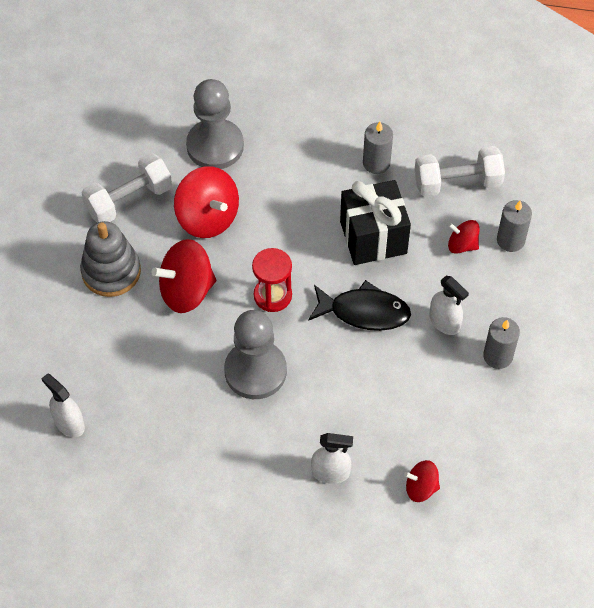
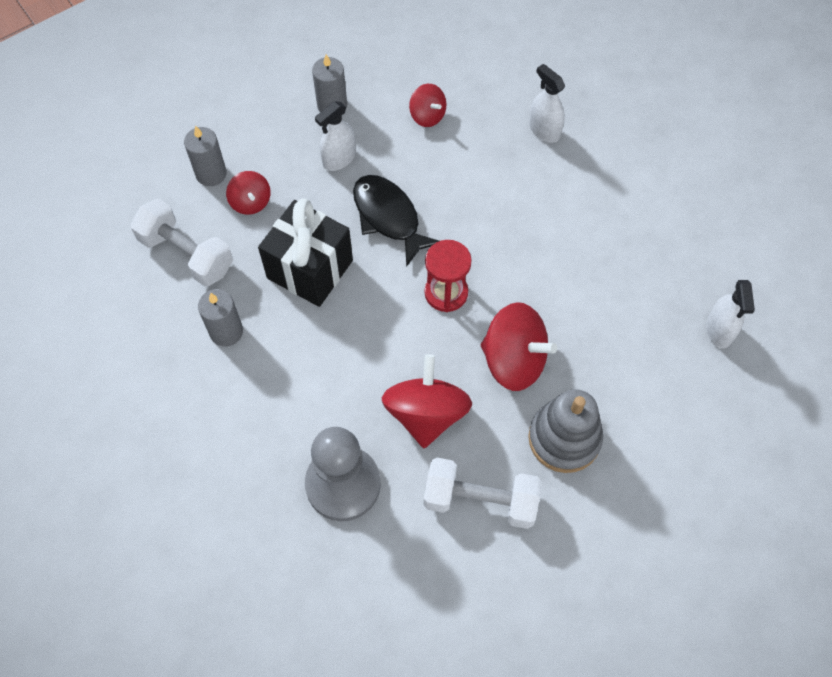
camera: 135 degrees left, 5 degrees up
grey pawn [224,310,287,399] -> none
red spinning top [404,460,440,502] -> red spinning top moved to [409,84,446,127]
white spray bottle [430,276,469,335] -> white spray bottle turned 135 degrees counterclockwise [315,101,356,171]

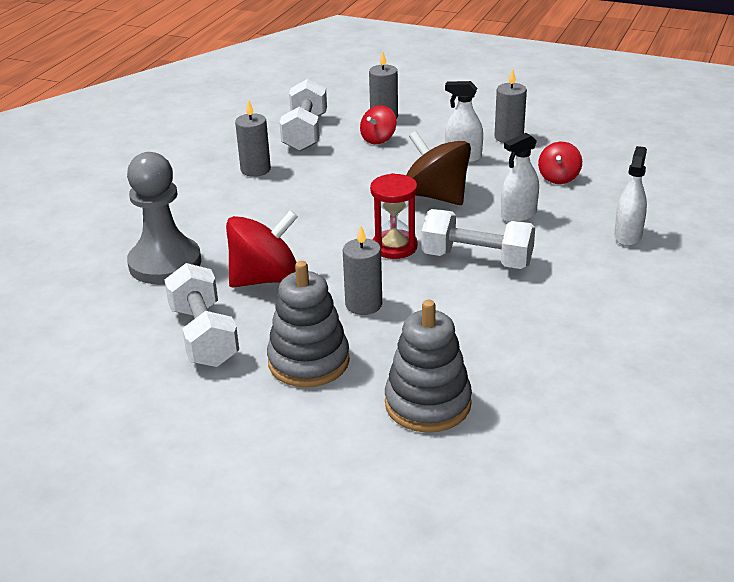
camera: 60 degrees right, 30 degrees down
black gift [258,199,353,307] -> none
black fish [353,175,439,267] -> brown spinning top [406,131,471,205]
red spinning top [481,302,557,391] -> grey candle [343,226,382,315]
white spray bottle [706,280,755,348] -> white spray bottle moved to [501,133,539,222]
none -> grey stacking toy [385,300,472,433]
none -> white dumbbell [422,209,535,269]

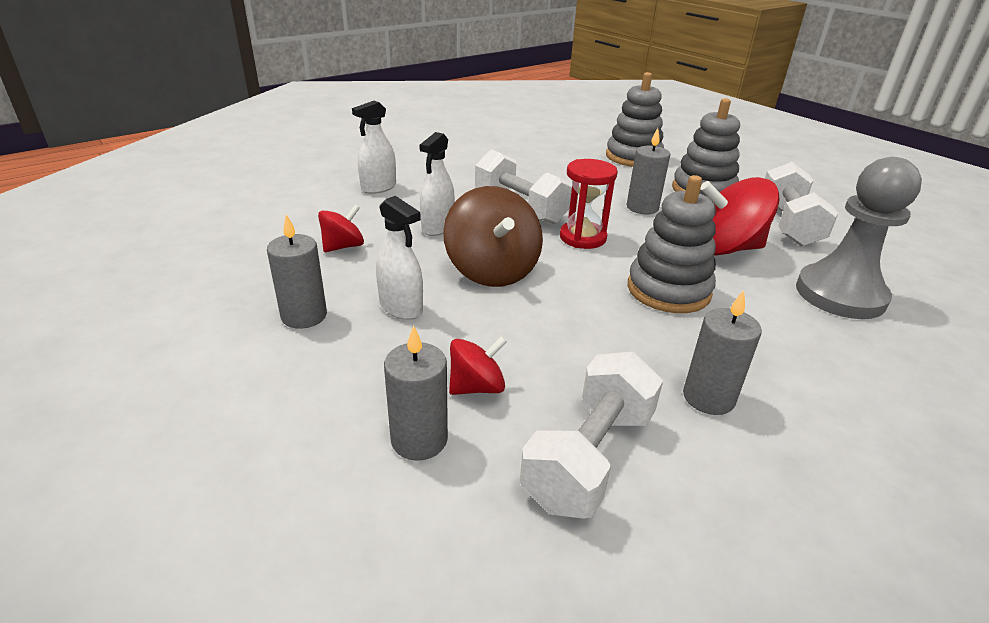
camera: 155 degrees left, 0 degrees up
white spray bottle [501,133,539,222] -> white spray bottle turned 120 degrees clockwise [419,132,455,236]
none -> grey stacking toy [628,175,716,313]

